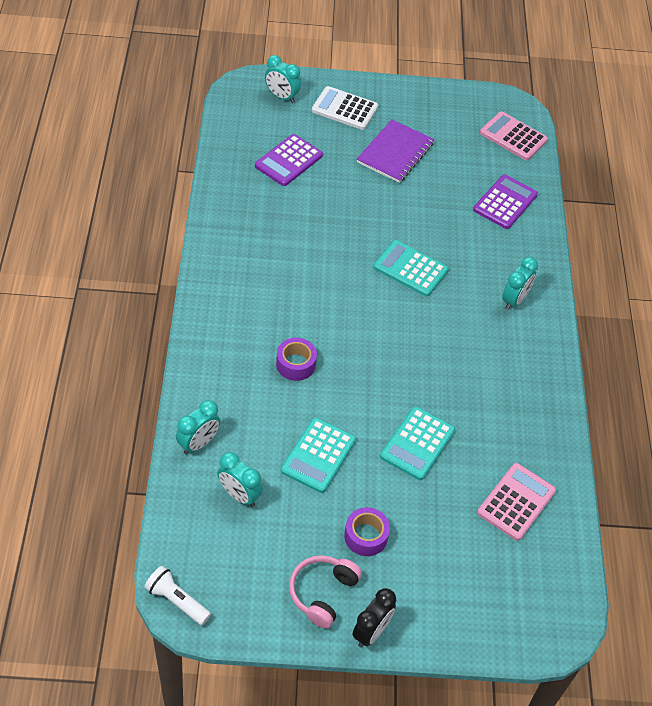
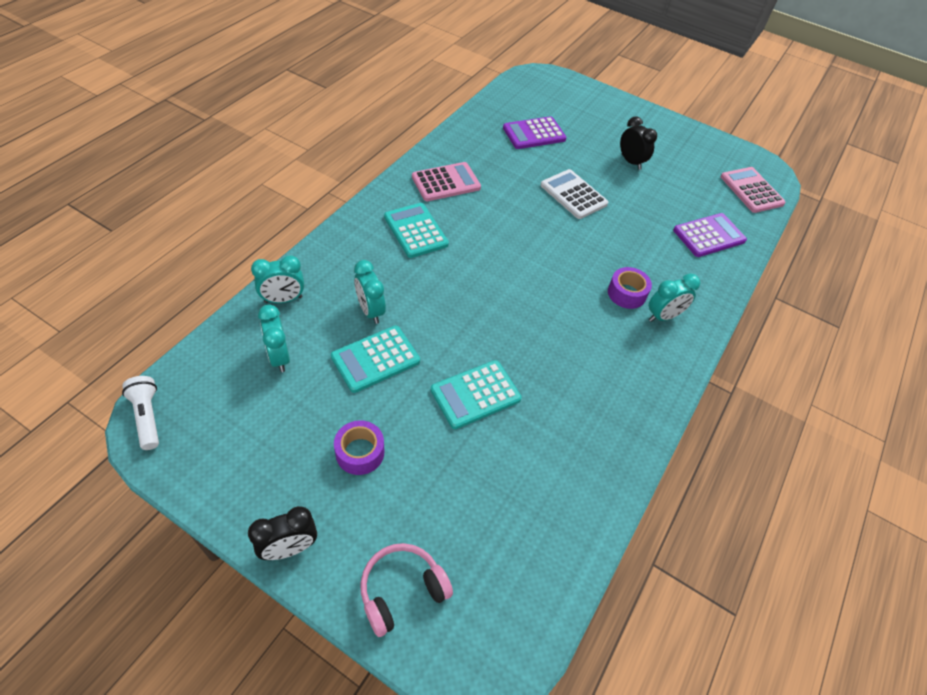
camera: 30 degrees right, 0 degrees up
turquoise clock [265,55,301,103] -> turquoise clock moved to [354,260,386,324]
purple tape [276,338,317,381] -> purple tape moved to [608,267,652,309]
pink headphones [289,555,362,629] -> pink headphones moved to [360,543,453,637]
white calculator [312,86,378,130] -> white calculator moved to [541,169,608,219]
purple notebook [357,119,435,183] -> black clock [620,116,657,170]
turquoise calculator [373,240,449,297] -> turquoise calculator moved to [384,203,449,258]
pink calculator [477,463,556,541] -> pink calculator moved to [412,162,481,201]

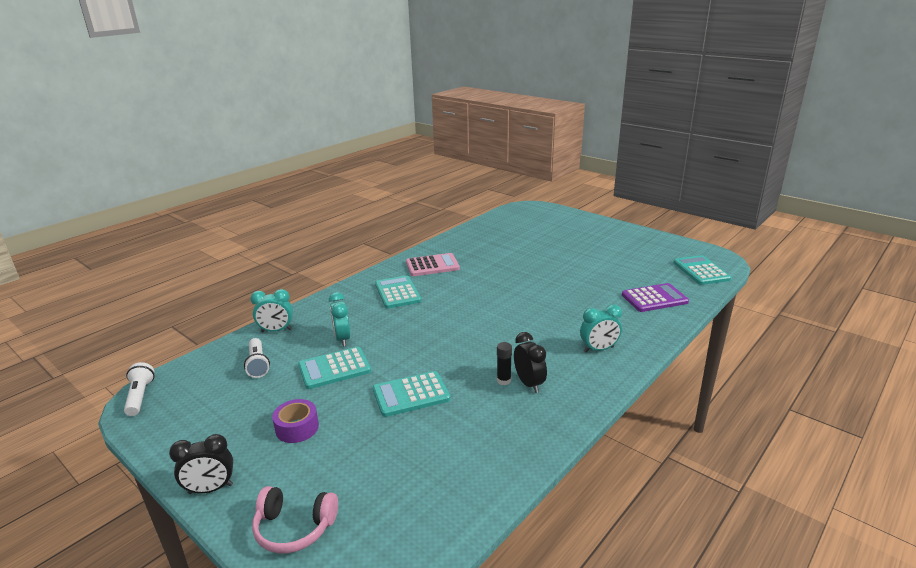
camera: 15 degrees right, 25 degrees down
turquoise clock [258,305,290,372] -> white flashlight [244,338,270,378]
pink headphones [360,543,453,637] -> pink headphones turned 150 degrees counterclockwise [252,486,338,553]
purple calculator [503,116,567,149] -> none
white calculator [541,169,608,219] -> none
purple tape [608,267,652,309] -> none
black clock [620,116,657,170] -> black clock moved to [514,332,547,393]
pink calculator [721,167,786,213] -> turquoise calculator [673,255,731,285]
none -> black glue stick [497,342,512,385]

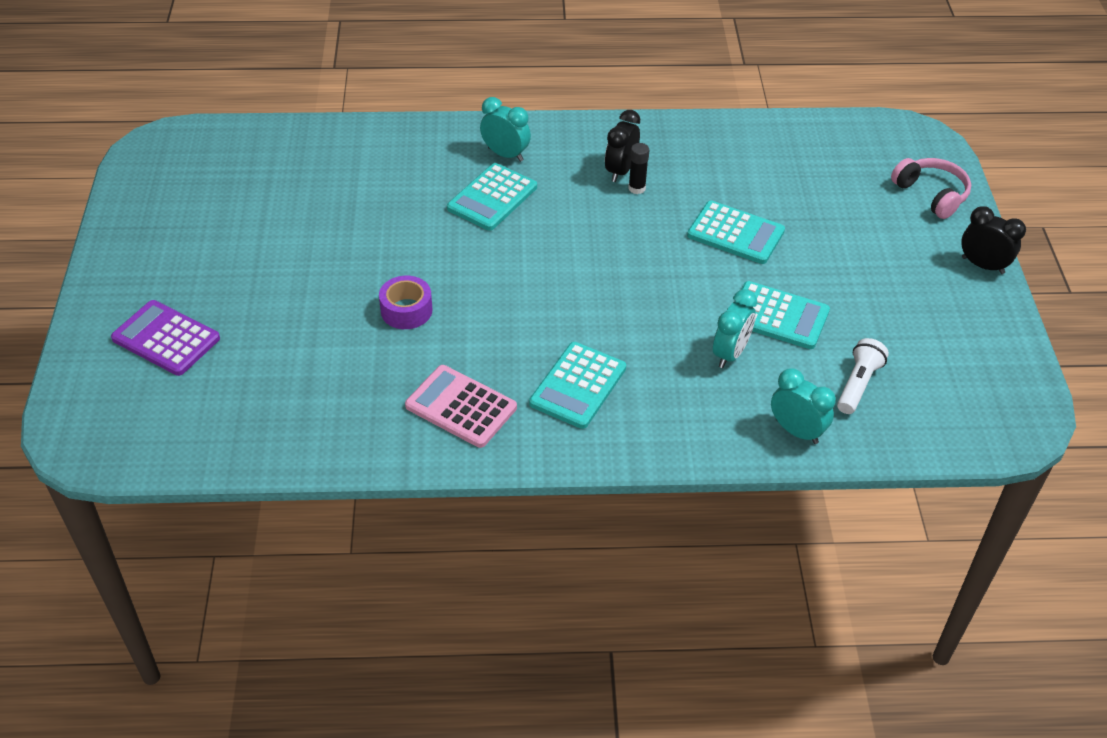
camera: 135 degrees left, 20 degrees up
white flashlight [124,362,155,416] -> none
purple tape [272,399,319,443] -> purple tape moved to [379,276,432,329]
purple calculator [622,283,689,312] -> purple calculator moved to [111,300,220,376]
turquoise calculator [673,255,731,285] -> turquoise calculator moved to [447,163,537,231]

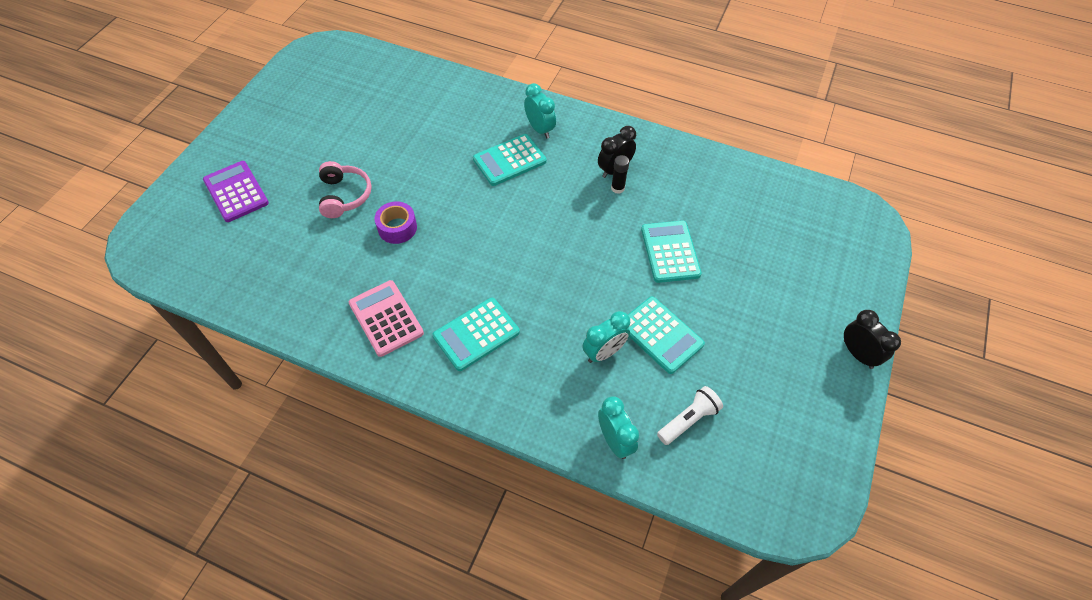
camera: 25 degrees right, 10 degrees up
turquoise calculator [687,201,785,264] -> turquoise calculator turned 150 degrees counterclockwise [641,221,702,283]
pink headphones [891,158,971,219] -> pink headphones moved to [319,161,372,218]

